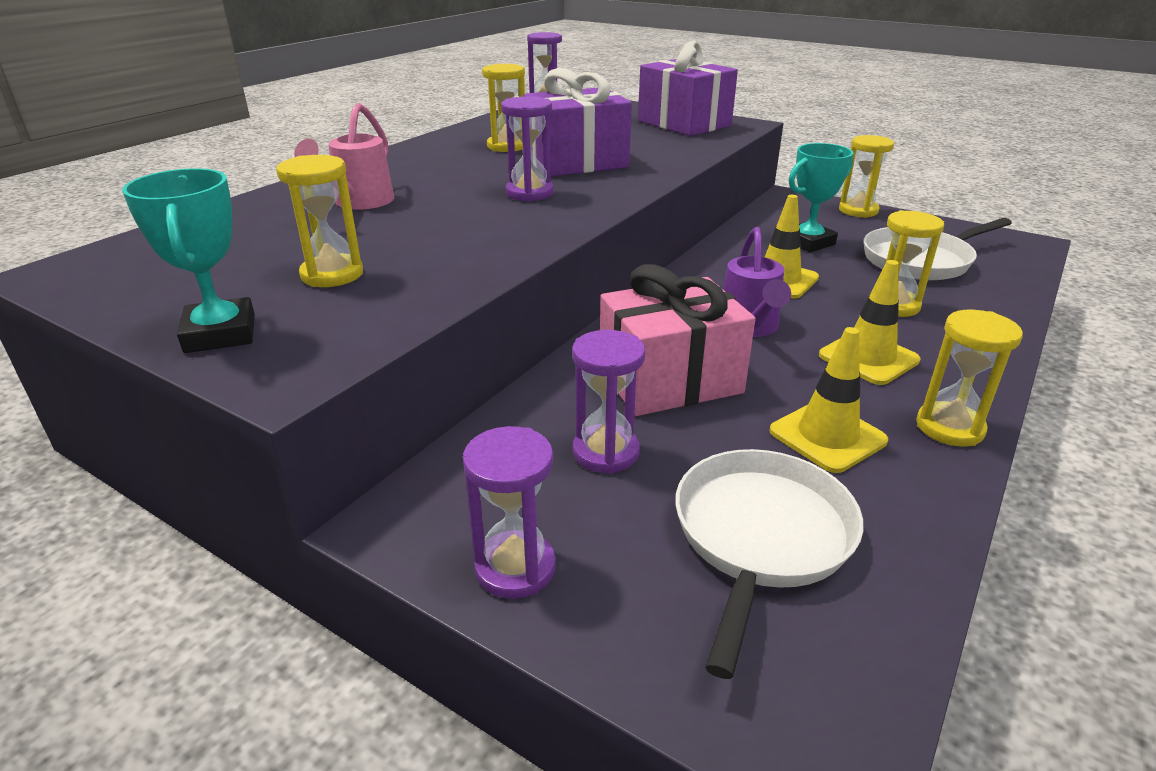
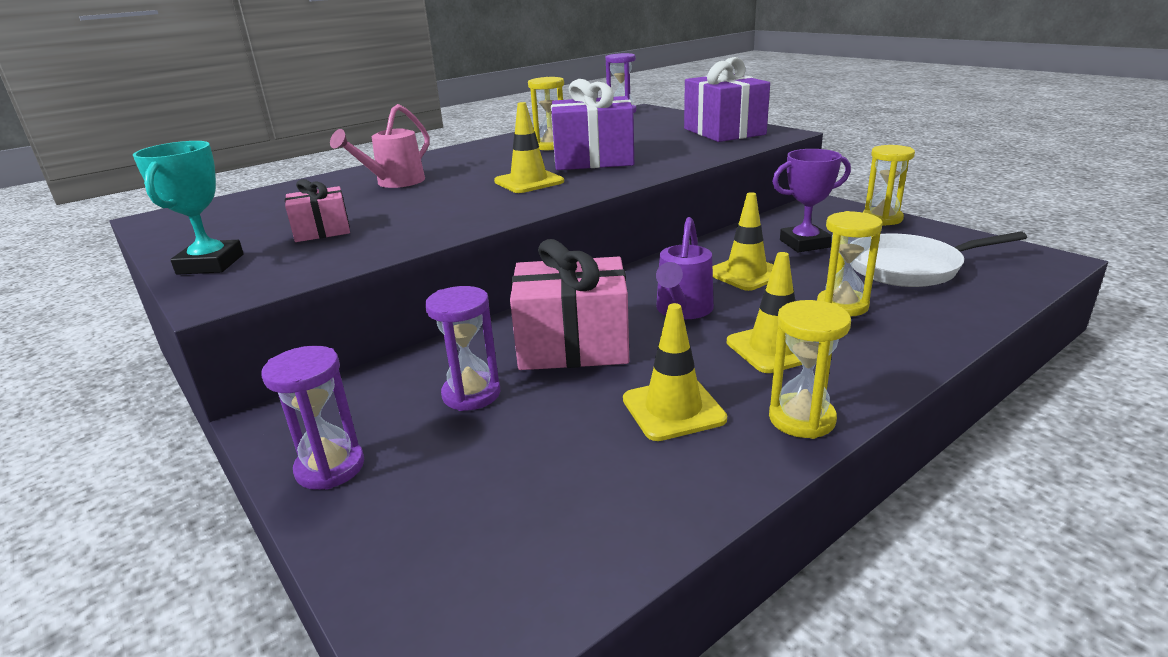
camera: 20 degrees right, 5 degrees down
yellow hourglass [276,155,363,287] -> pink gift [285,179,350,242]
purple hourglass [501,96,554,202] -> yellow traffic cone [494,102,564,193]
white pan [675,449,863,679] -> none
turquoise trophy [789,143,853,252] -> purple trophy [772,149,851,252]

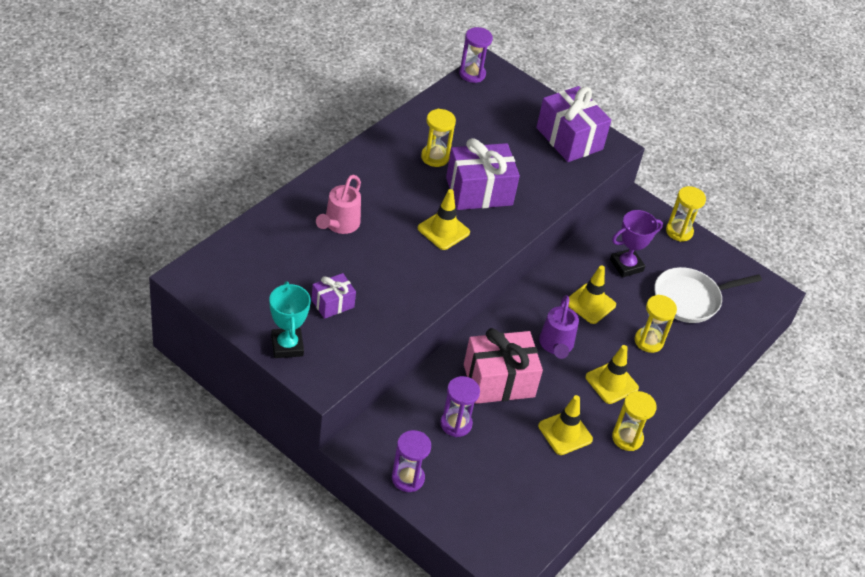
camera: 20 degrees left, 20 degrees up
pink gift [285,179,350,242] -> purple gift [311,273,356,319]

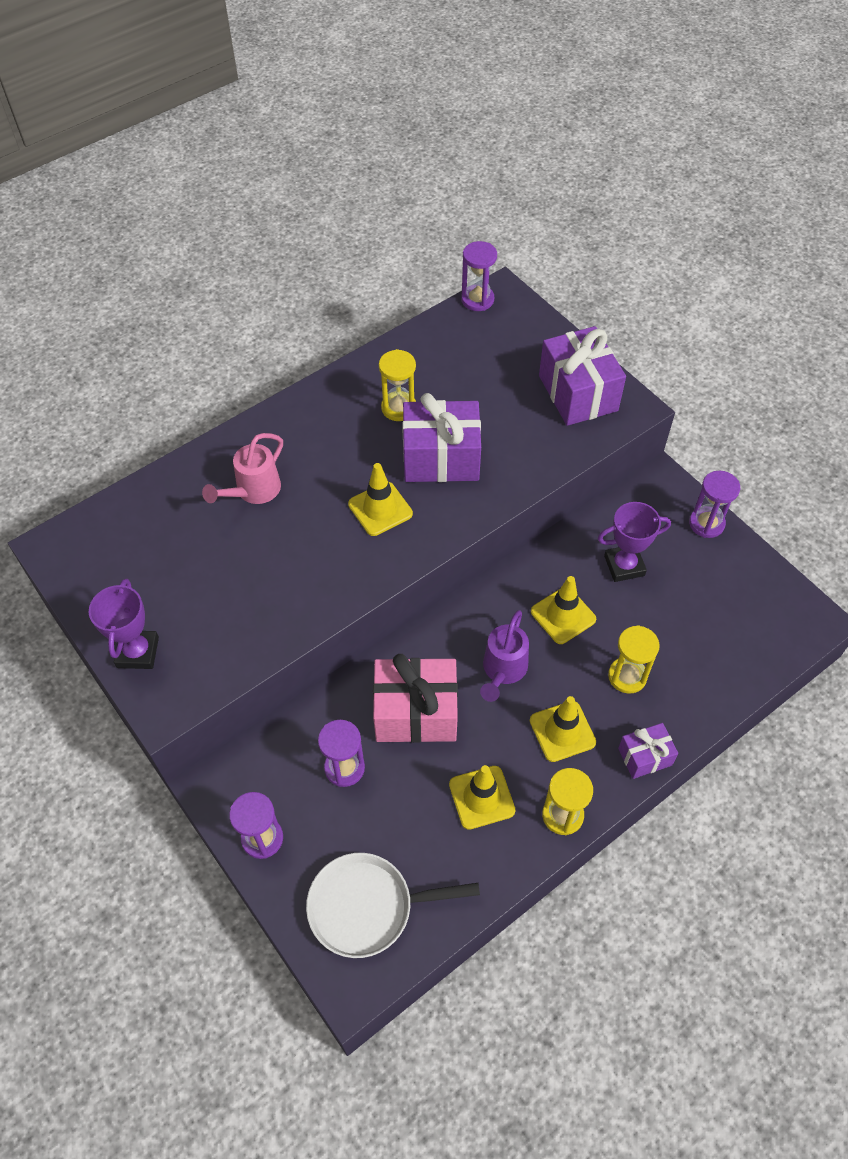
camera: 20 degrees right, 10 degrees up
turquoise trophy [270,282,311,358] -> purple trophy [89,579,159,669]
purple gift [311,273,356,319] -> purple gift moved to [618,723,678,779]
white pan [654,267,762,323] -> white pan moved to [306,853,480,958]
yellow hourglass [666,186,706,242] -> purple hourglass [689,471,740,538]

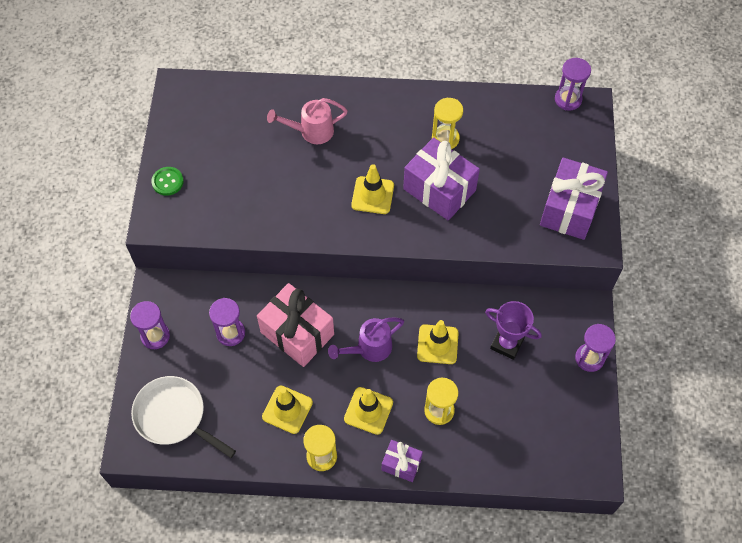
camera: 40 degrees right, 5 degrees up
purple trophy [89,579,159,669] -> green button [151,167,184,196]

